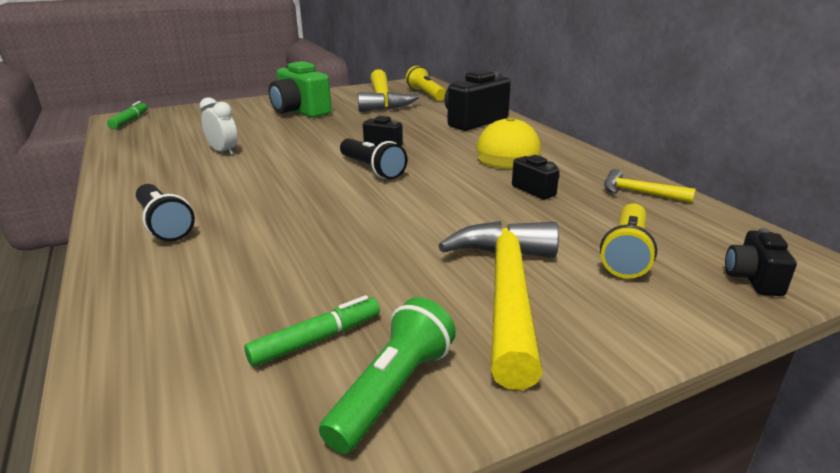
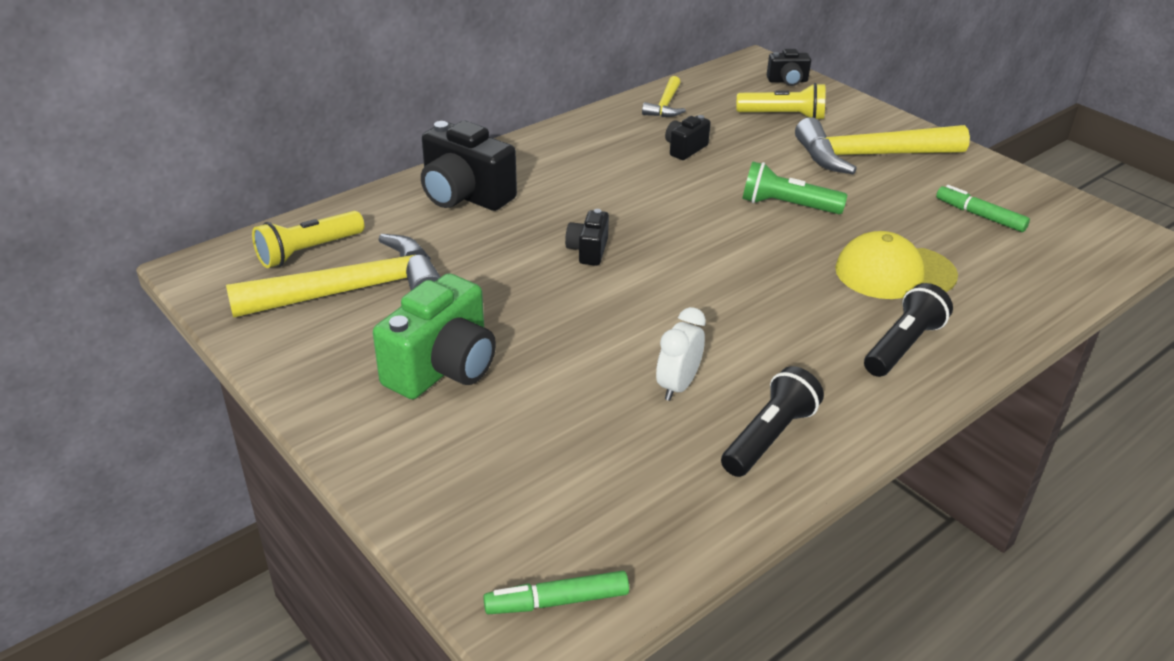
camera: 105 degrees left, 10 degrees up
green flashlight [319,297,456,454] -> green flashlight moved to [742,161,847,214]
black flashlight [340,138,407,179] -> black flashlight moved to [721,366,824,477]
yellow cap [477,117,541,169] -> yellow cap moved to [835,231,958,299]

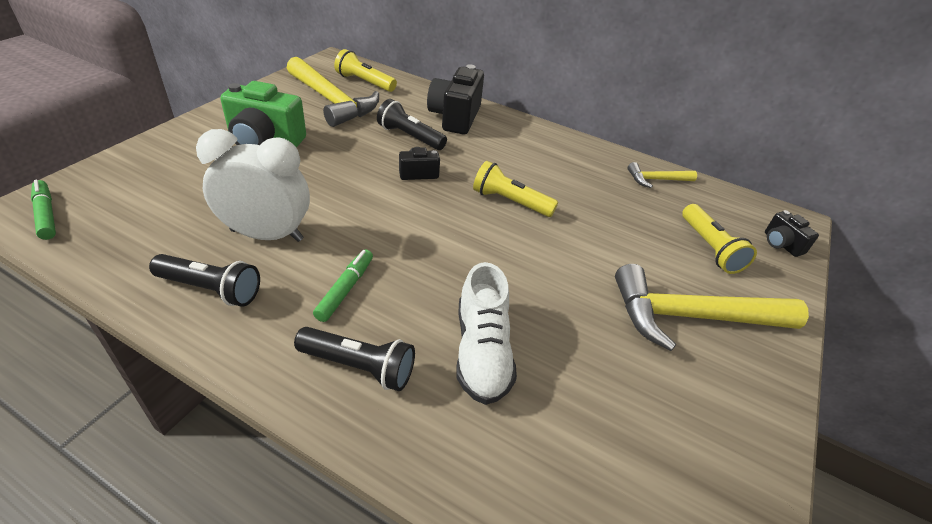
camera: 65 degrees right, 5 degrees up
white clock [656,307,706,401] -> white clock [196,129,310,242], size x1.80
black camera [665,115,711,160] -> none
green flashlight [742,161,847,214] -> none
yellow hammer [795,117,970,174] -> yellow hammer turned 60 degrees counterclockwise [615,264,809,351]
yellow cap [835,231,958,299] -> white shoe [456,262,517,405]
green marker [936,185,1030,232] -> green marker moved to [313,249,373,322]
none -> black flashlight [377,99,447,150]
none -> yellow flashlight [473,161,558,217]

